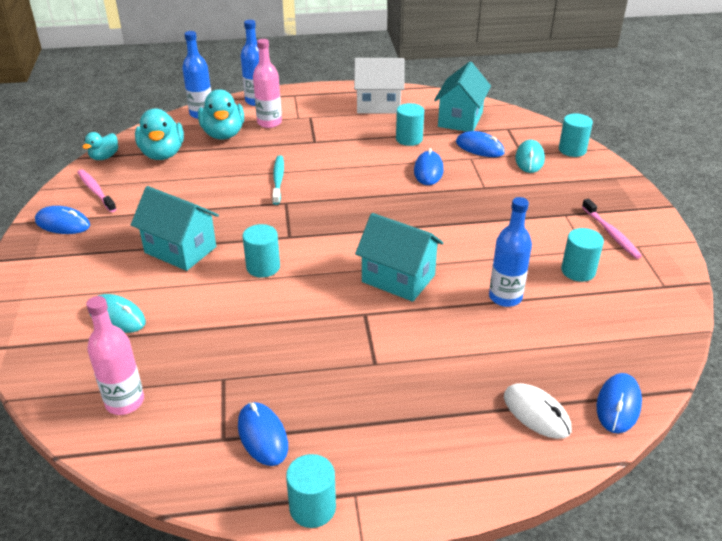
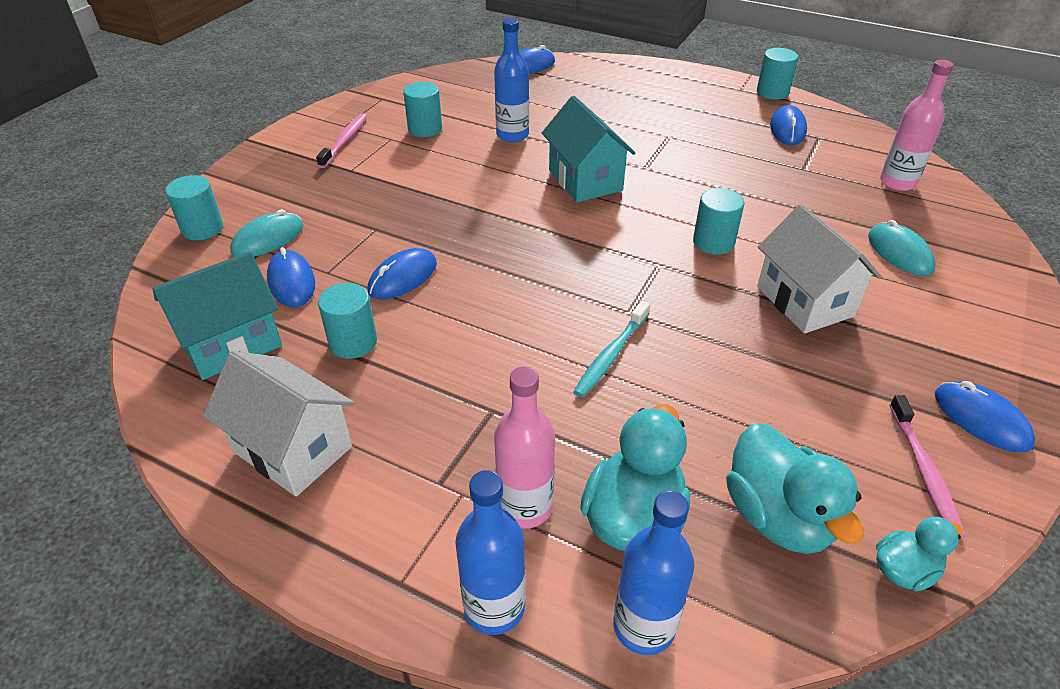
camera: 145 degrees left, 5 degrees up
turquoise house [131,186,219,271] -> white house [757,204,882,334]
turquoise duck [135,109,184,160] -> turquoise duck turned 135 degrees clockwise [726,423,864,554]
white mouse [504,383,571,439] -> none

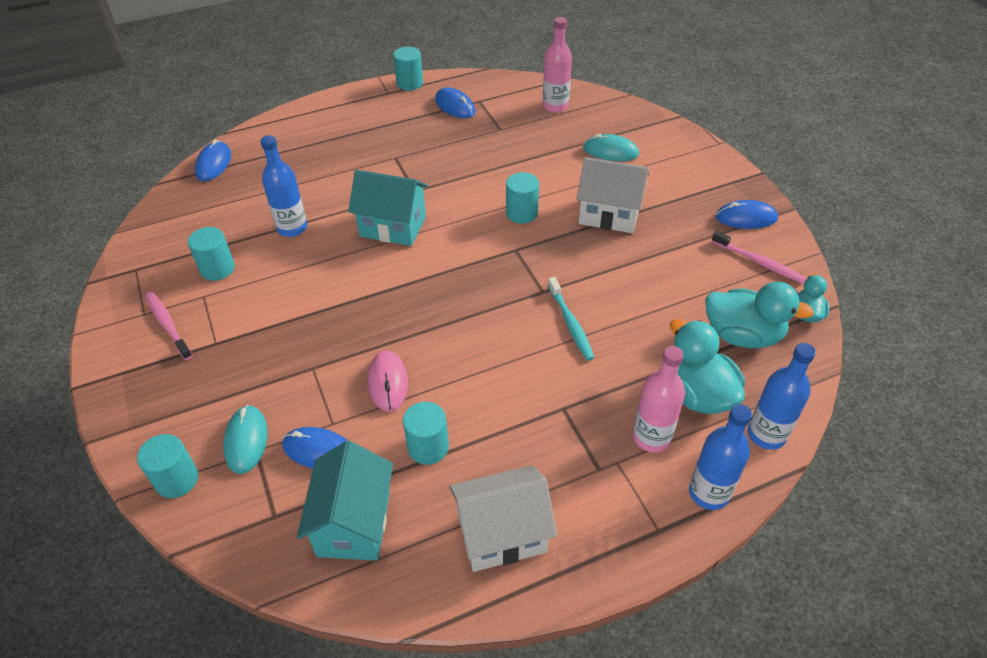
camera: 50 degrees left, 5 degrees up
blue mouse [368,248,437,299] -> pink mouse [368,350,408,412]

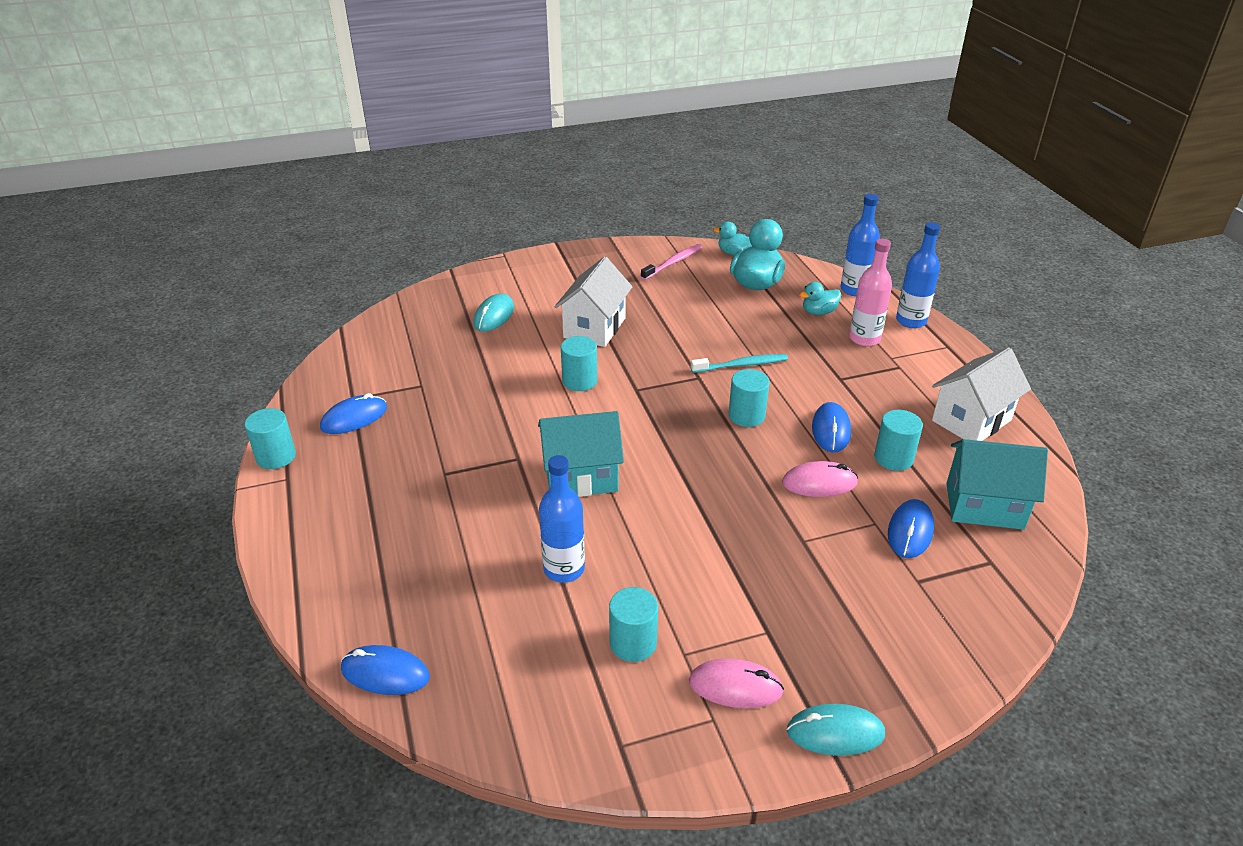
camera: 85 degrees left, 10 degrees down
turquoise cylinder [137,434,198,498] -> turquoise cylinder moved to [729,369,770,427]
pink toothbrush [145,292,193,360] -> pink mouse [689,659,784,708]
turquoise mouse [223,405,268,474] -> turquoise mouse moved to [787,704,885,756]
turquoise house [348,170,428,246] -> turquoise house turned 60 degrees clockwise [538,411,624,497]
white house [449,465,557,572] -> white house turned 60 degrees clockwise [932,347,1031,441]
pink bottle [543,17,572,113] -> none
turquoise duck [670,319,745,414] -> turquoise duck [799,282,841,315], size x0.55
blue mouse [716,200,778,229] -> blue mouse moved to [812,402,851,453]

